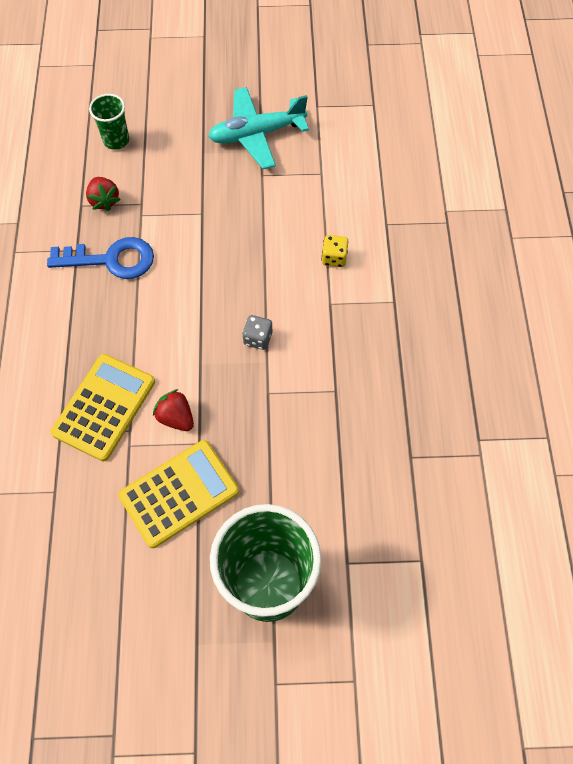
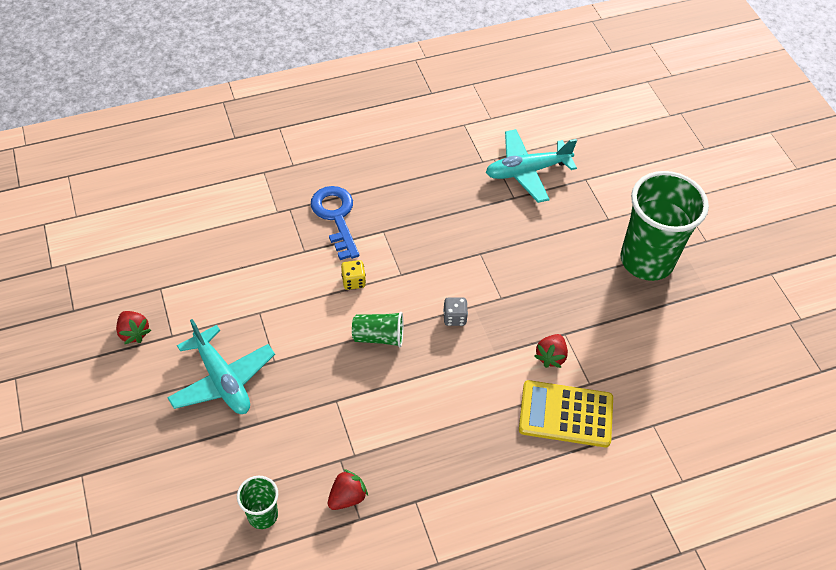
camera: 110 degrees left, 10 degrees down
blue key [47,237,154,279] -> blue key moved to [311,186,359,260]
yellow calculator [118,440,239,548] -> none
none -> red strawberry [116,311,151,344]
none -> green cup [352,312,403,347]
none -> turquoise plane [486,129,577,203]

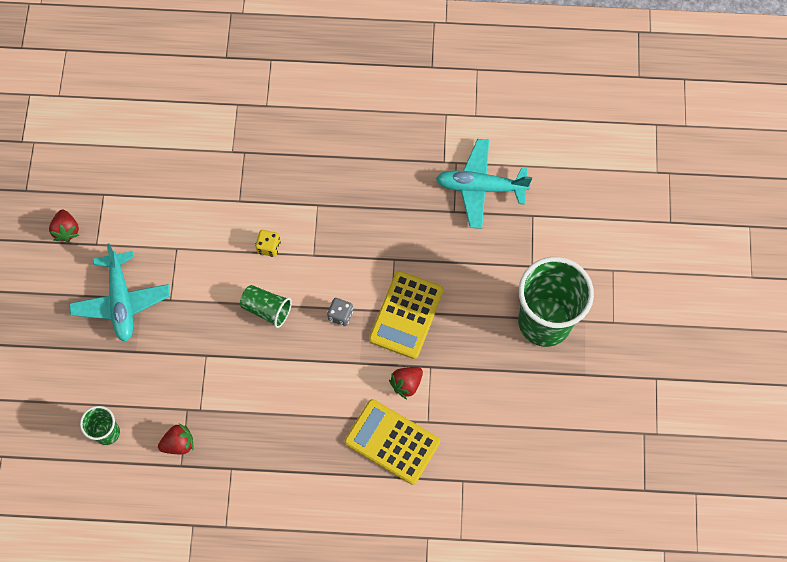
camera: 25 degrees right, 15 degrees up
blue key [311,186,359,260] -> none
none -> yellow calculator [369,271,444,359]

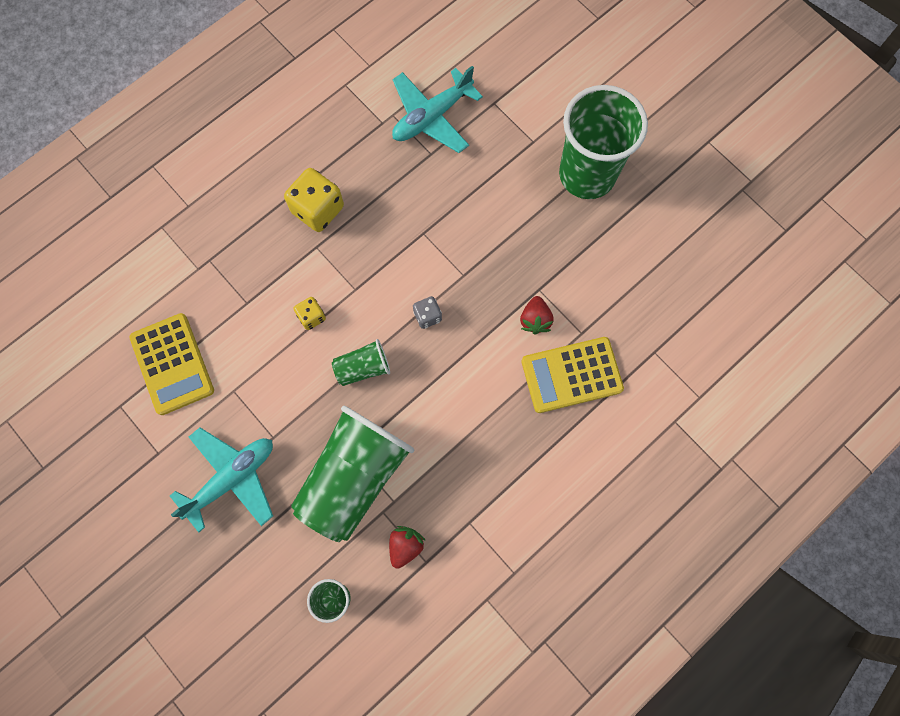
camera: 45 degrees left, 5 degrees up
red strawberry [49,210,79,242] -> none
turquoise plane [69,244,170,342] -> turquoise plane turned 75 degrees counterclockwise [170,428,273,532]
yellow calculator [369,271,444,359] -> yellow calculator moved to [129,313,214,415]
none -> yellow dice [284,168,344,232]
none -> green cup [291,406,414,542]

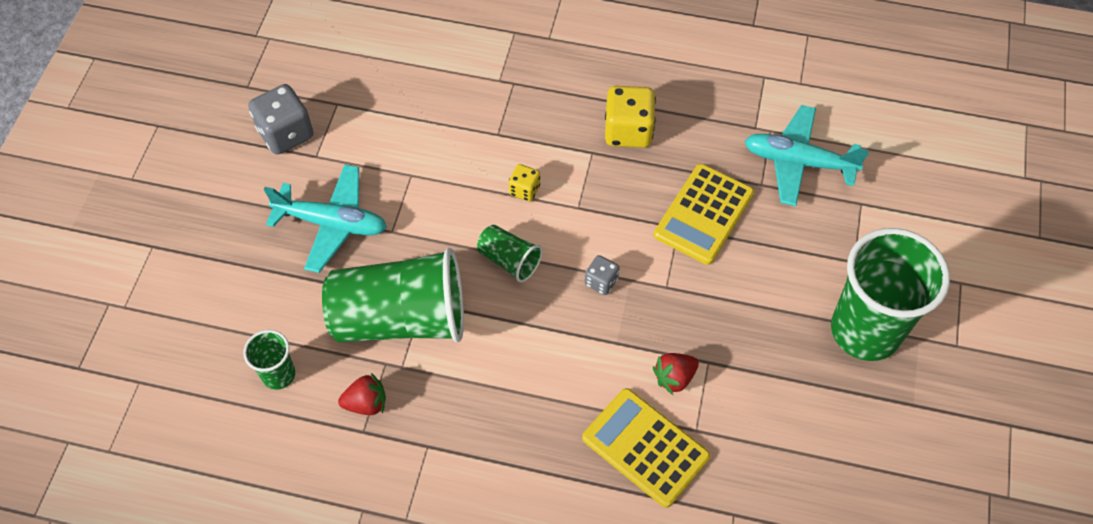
camera: 55 degrees right, 15 degrees down
yellow calculator [129,313,214,415] -> yellow calculator moved to [654,164,754,265]
none -> grey dice [248,84,314,155]

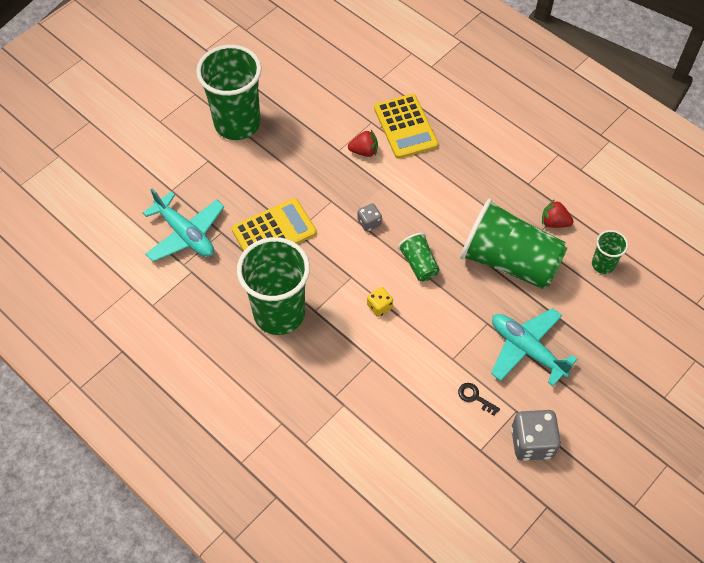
camera: 150 degrees left, 0 degrees up
yellow dice [605,86,656,148] -> green cup [237,237,310,335]
none -> black key [458,383,500,416]

